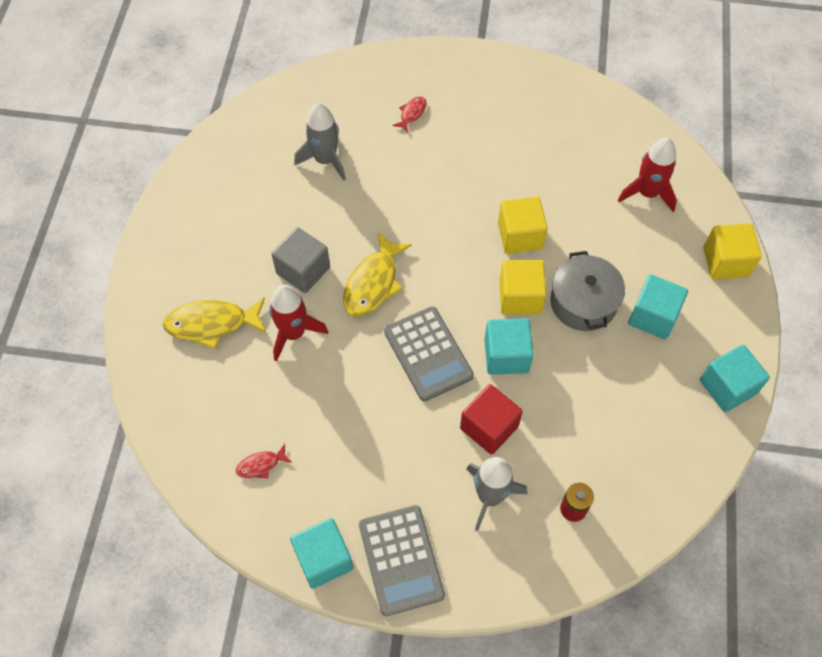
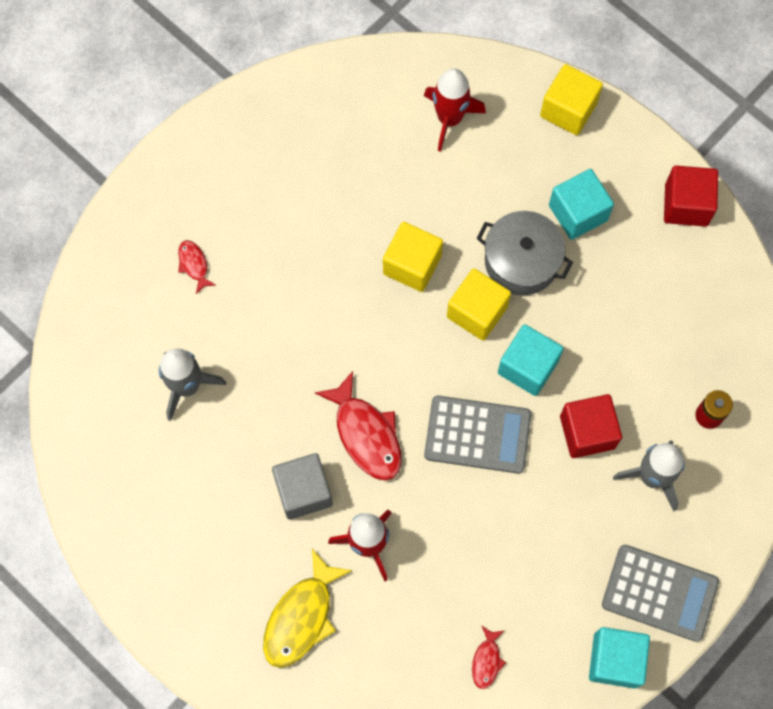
camera: 55 degrees left, 10 degrees up
yellow fish [343,231,412,317] -> red fish [314,371,402,480]
turquoise cube [700,345,770,412] -> red cube [664,166,718,227]

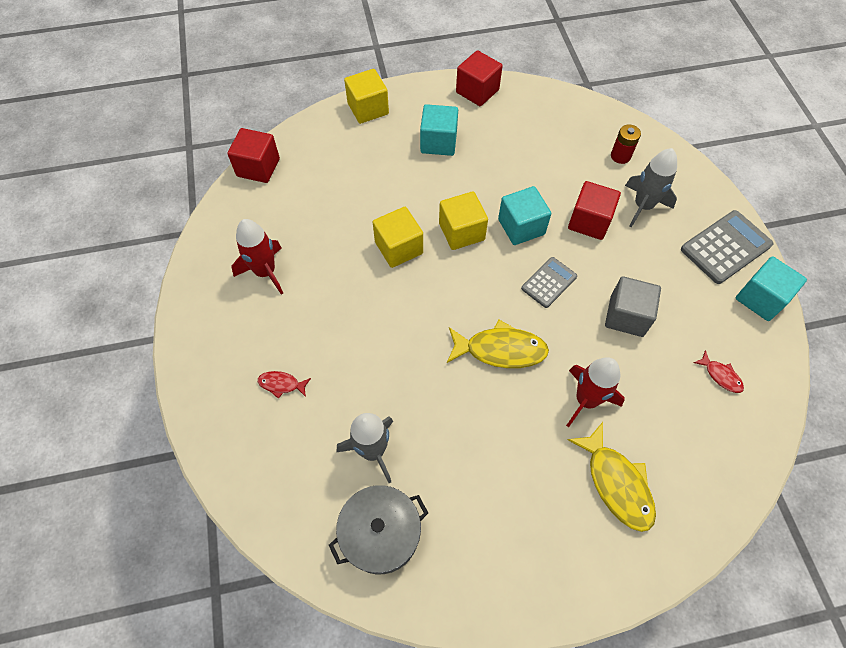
camera: 55 degrees left, 10 degrees down
grey cube [272,453,333,520] -> grey cube moved to [605,276,661,337]
red fish [314,371,402,480] -> yellow fish [447,320,549,368]
red rocket [424,68,486,152] -> red rocket moved to [232,219,283,295]
grey calculator [424,396,531,474] -> grey calculator [521,257,577,308], size x0.62
grey pot [477,211,573,295] -> grey pot moved to [329,485,428,574]
none -> red cube [227,128,280,183]

